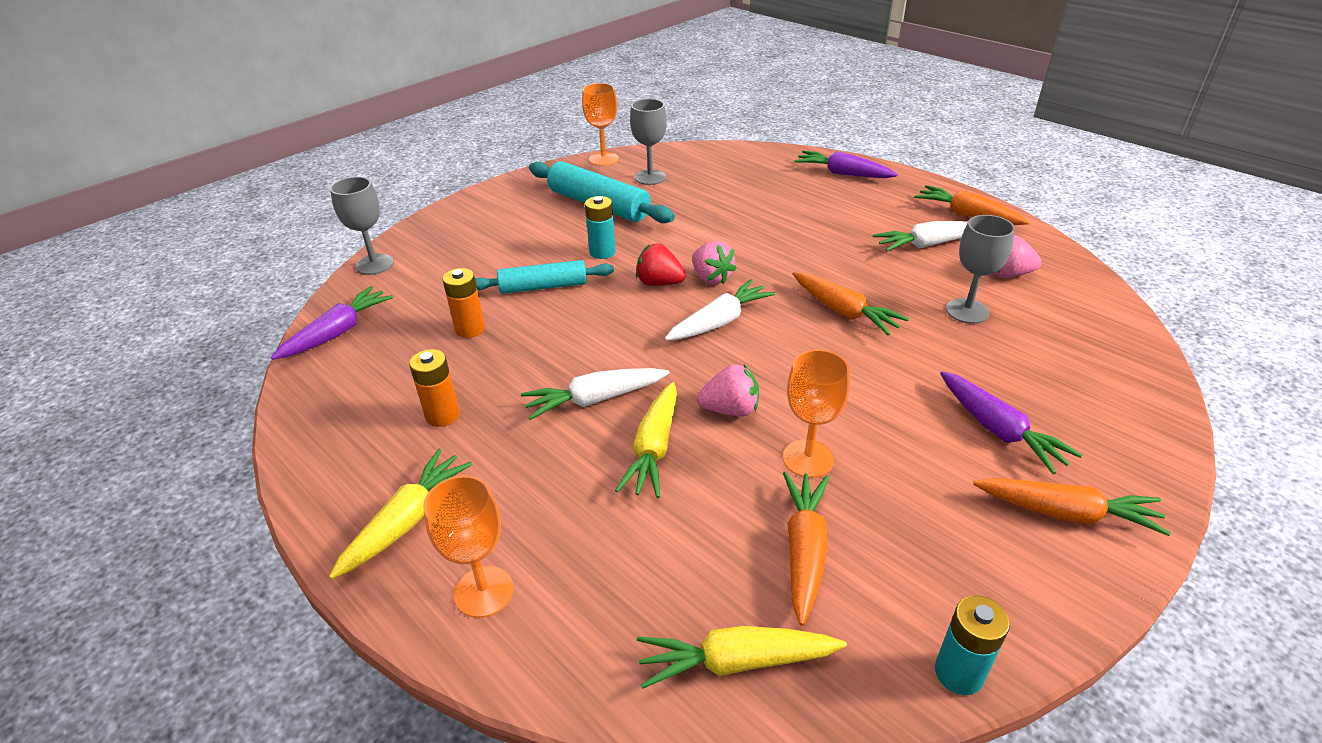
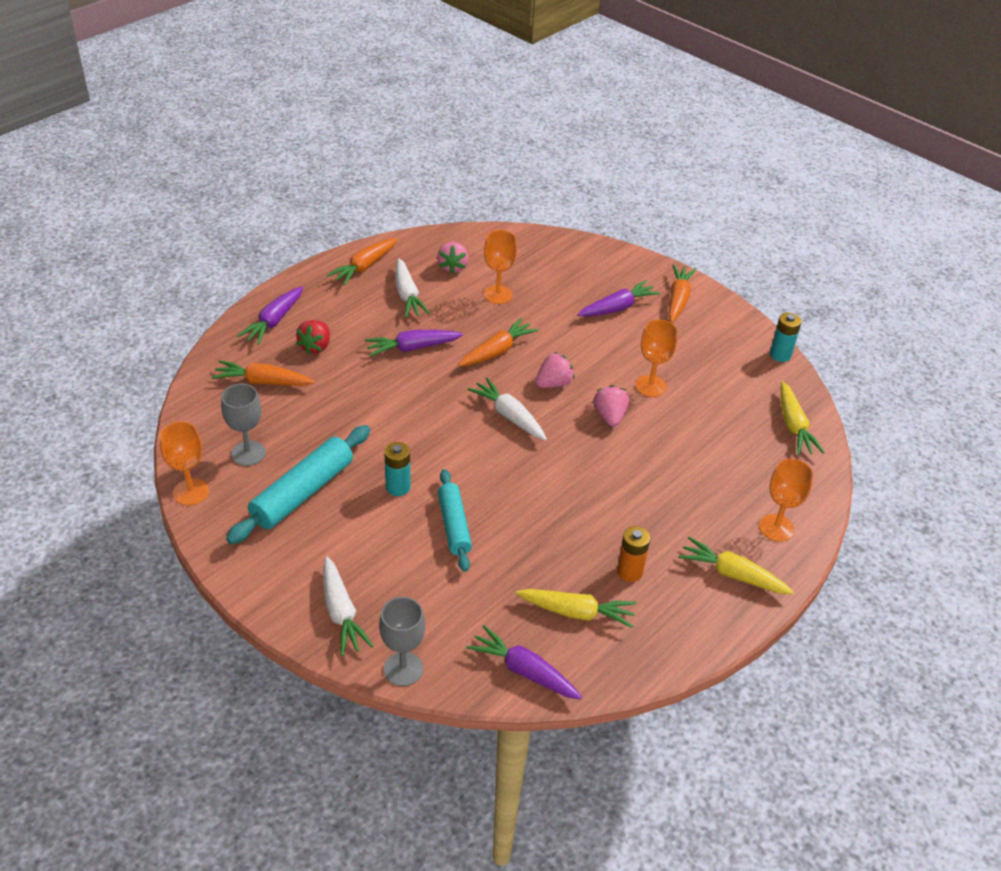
camera: 95 degrees left, 5 degrees up
orange battery [443,268,485,338] -> none
white carrot [521,368,669,420] -> white carrot moved to [323,556,374,656]
yellow carrot [615,382,677,498] -> yellow carrot moved to [515,589,636,628]
red strawberry [636,243,686,286] -> red strawberry moved to [296,320,330,355]
pink strawberry [692,241,737,284] -> pink strawberry moved to [535,352,575,388]
orange carrot [783,472,829,625] -> orange carrot moved to [211,360,315,386]
grey goblet [946,215,1015,324] -> orange goblet [484,230,517,304]
none -> purple carrot [365,330,463,357]

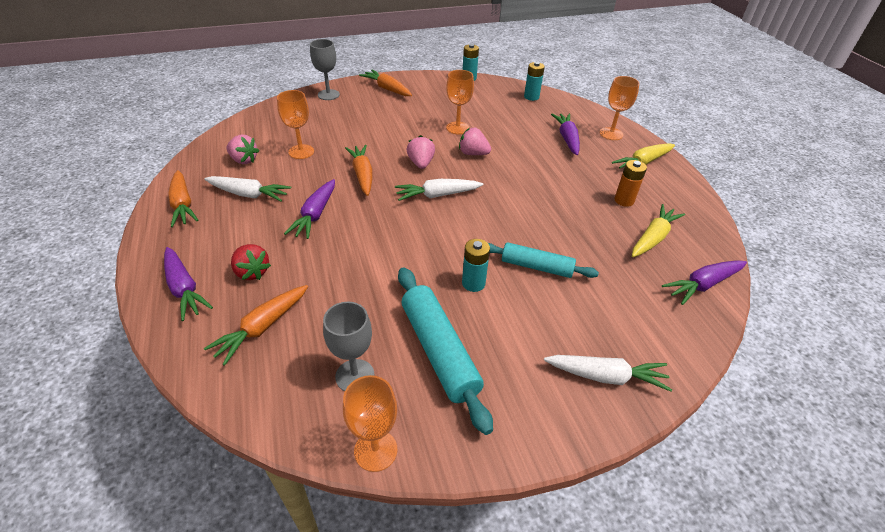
camera: 60 degrees left, 0 degrees up
grey goblet [379,597,425,686] -> grey goblet moved to [310,39,340,100]
purple carrot [577,280,660,317] -> purple carrot moved to [551,113,580,155]
yellow carrot [780,382,825,455] -> turquoise battery [524,62,545,101]

